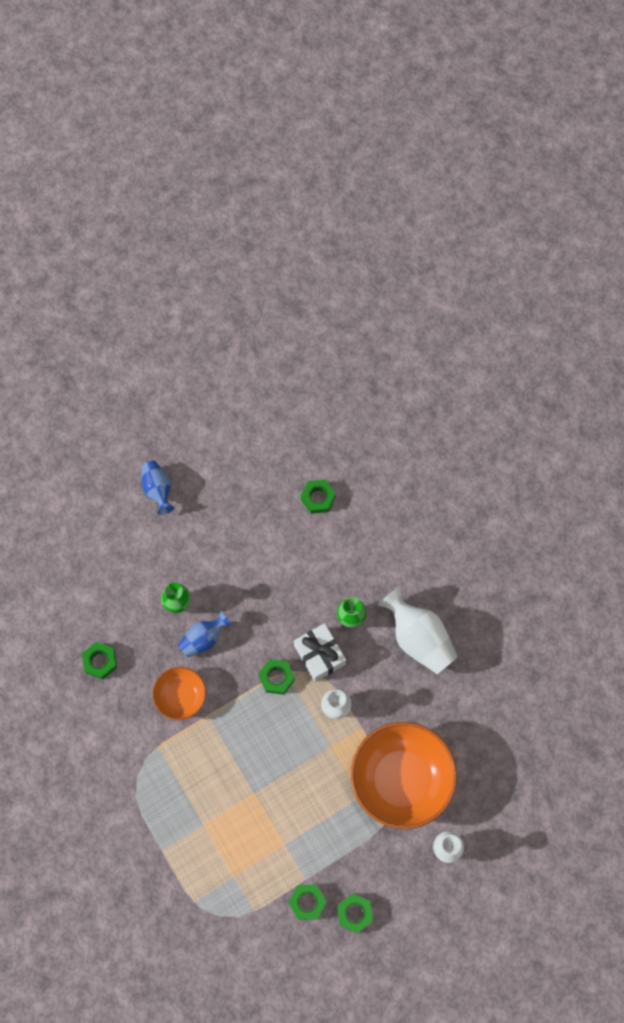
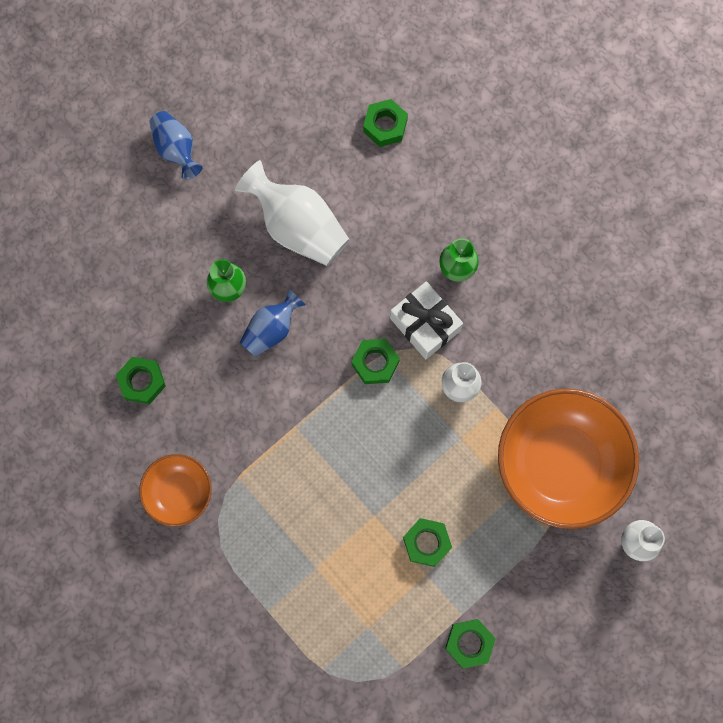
camera: 10 degrees left, 5 degrees up
orange bowl [152,667,206,720] -> orange bowl moved to [139,454,212,527]
green nut [337,894,373,933] -> green nut moved to [403,518,452,567]
white vase [377,586,458,674] -> white vase moved to [235,160,350,266]

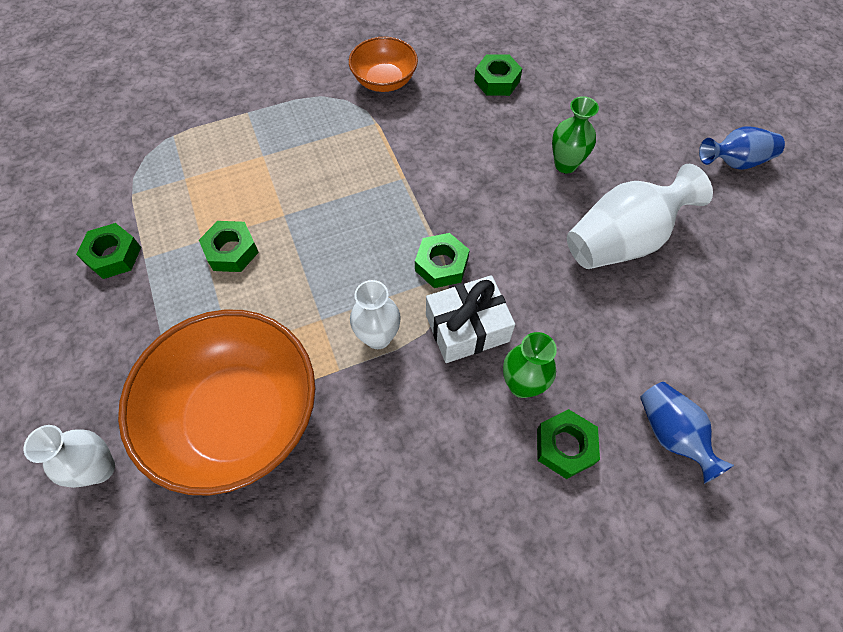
camera: 110 degrees right, 15 degrees down
blue vase [240,288,306,357] -> blue vase moved to [640,382,734,484]
green nut [363,99,408,147] -> green nut moved to [537,409,600,479]

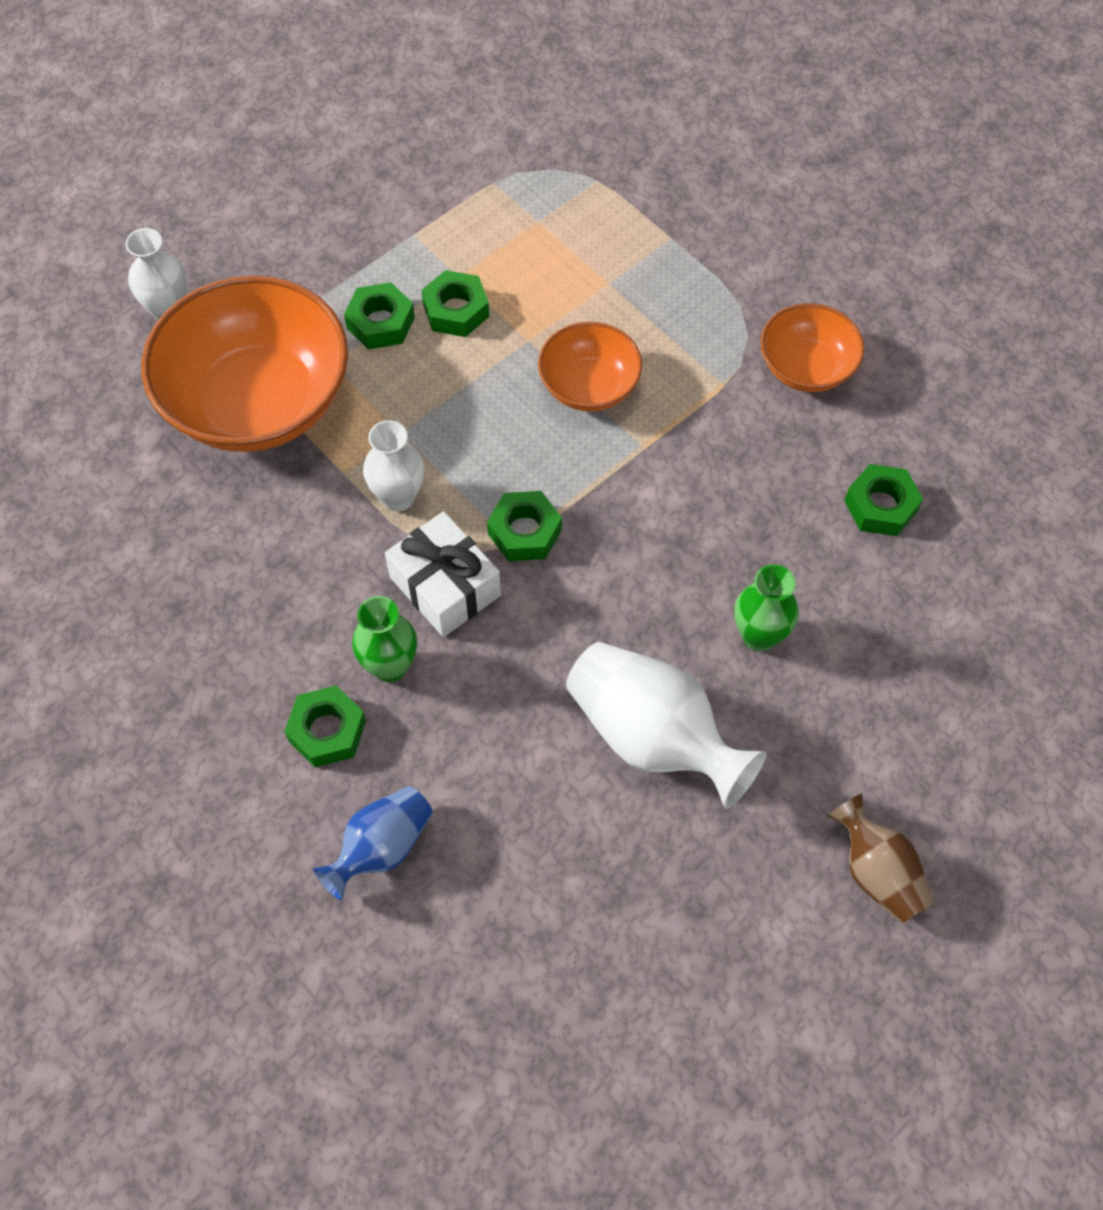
camera: 70 degrees right, 0 degrees up
green nut [76,223,141,279] -> green nut moved to [344,282,415,349]
blue vase [699,126,785,170] -> brown vase [827,793,934,924]
none -> orange bowl [538,322,642,411]

